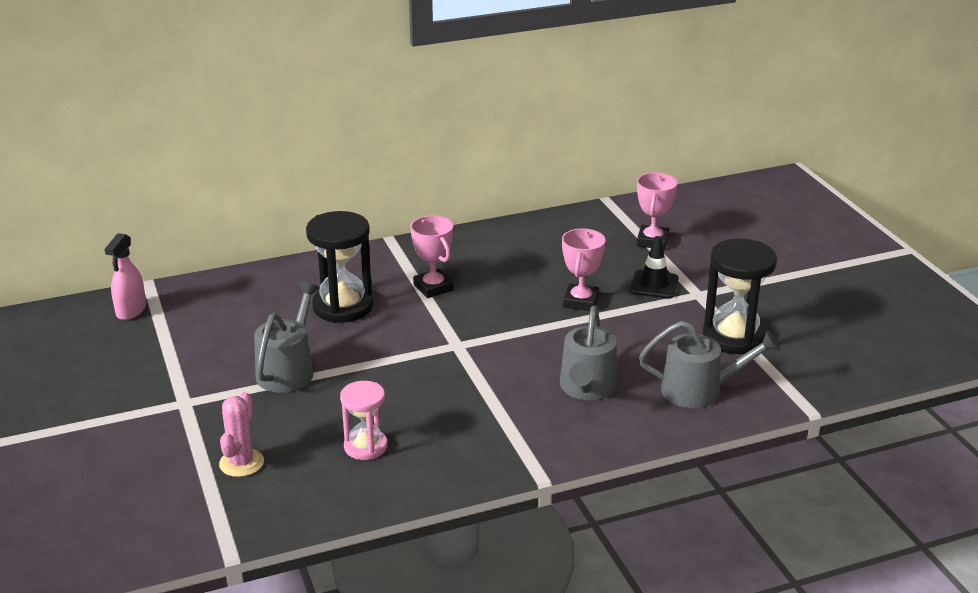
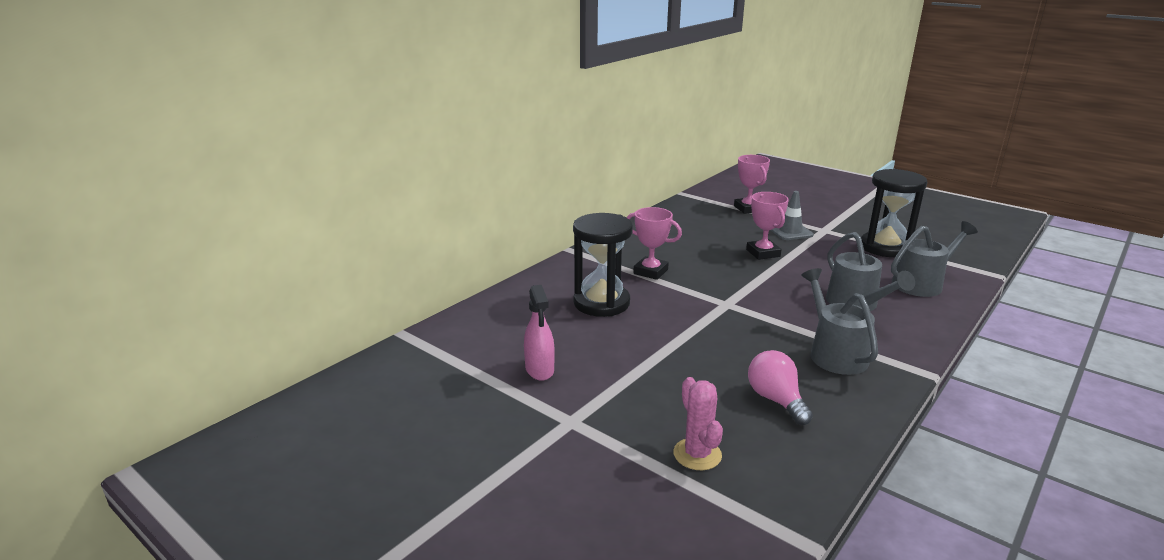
camera: 30 degrees left, 5 degrees down
pink spray bottle [104,233,146,320] -> pink spray bottle moved to [524,285,555,381]
grey watering can [254,282,320,393] -> grey watering can moved to [801,268,878,375]
pink hourglass [340,381,388,460] -> pink light bulb [748,350,813,425]
black traffic cone [630,236,679,299] -> grey traffic cone [771,191,814,240]

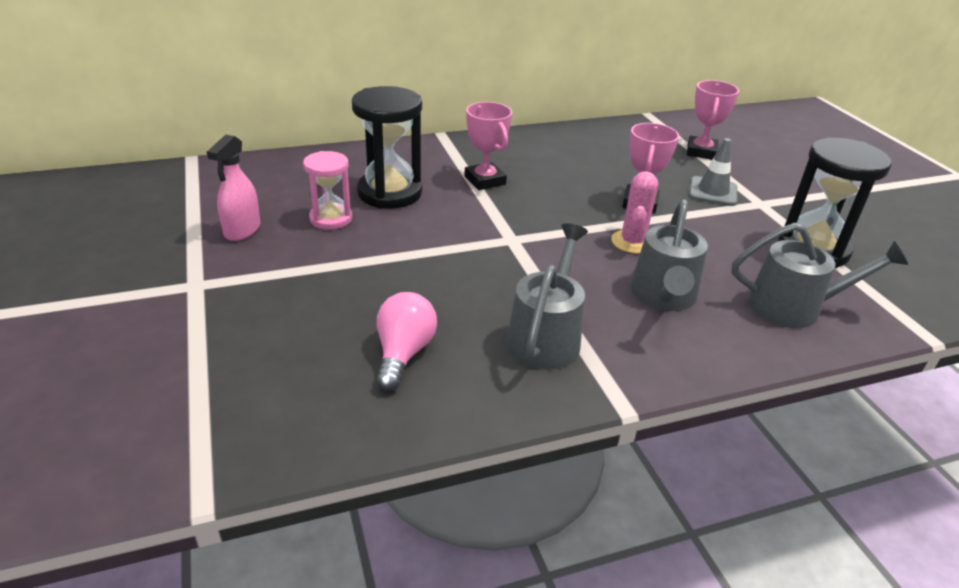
camera: 30 degrees right, 10 degrees up
pink cactus [673,377,723,470] -> pink cactus moved to [611,171,658,254]
none -> pink hourglass [303,151,352,230]

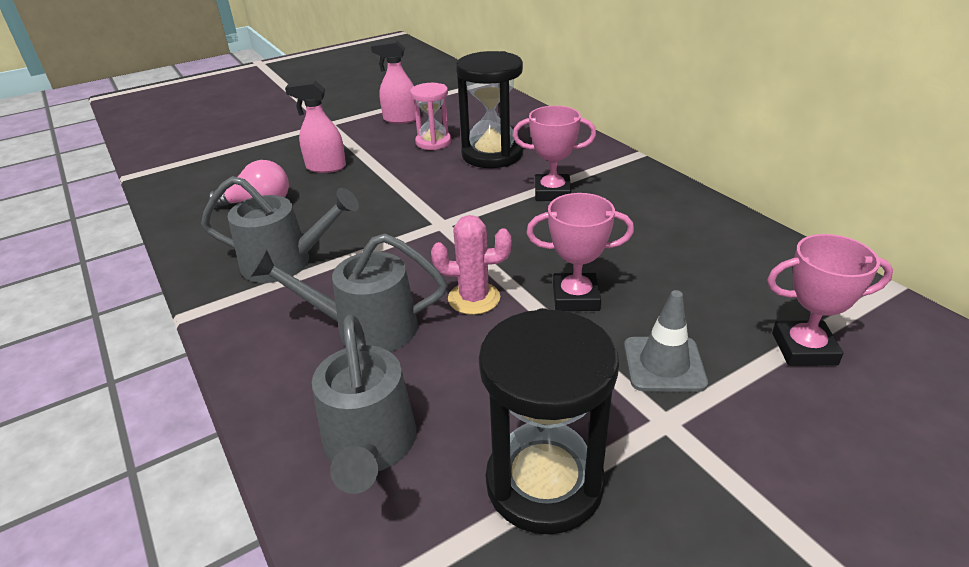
camera: 80 degrees right, 0 degrees up
pink trophy [464,102,512,190] -> pink trophy turned 45 degrees clockwise [513,106,596,201]
none -> pink spray bottle [285,81,346,173]

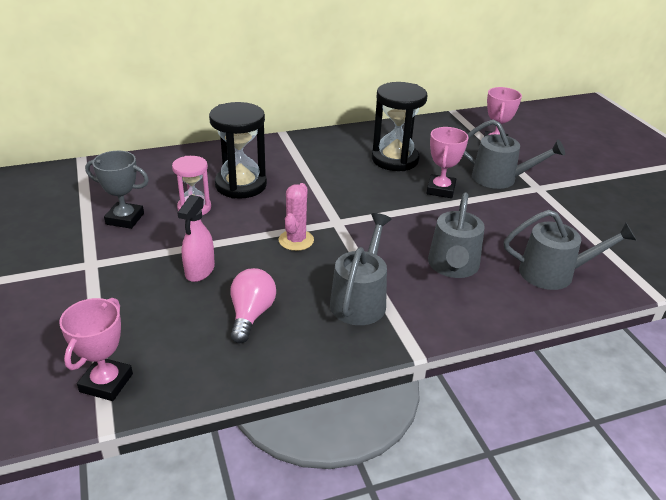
camera: 80 degrees left, 0 degrees up
pink spray bottle [371,41,416,124] -> grey trophy [85,151,149,229]
pink cactus [431,215,511,315] -> pink cactus moved to [279,183,314,251]
black hourglass [479,308,619,535] -> black hourglass moved to [372,82,427,171]
pink trophy [513,106,596,201] -> pink trophy moved to [59,298,133,401]
grey traffic cone [624,290,708,392] -> grey watering can [463,119,565,189]

